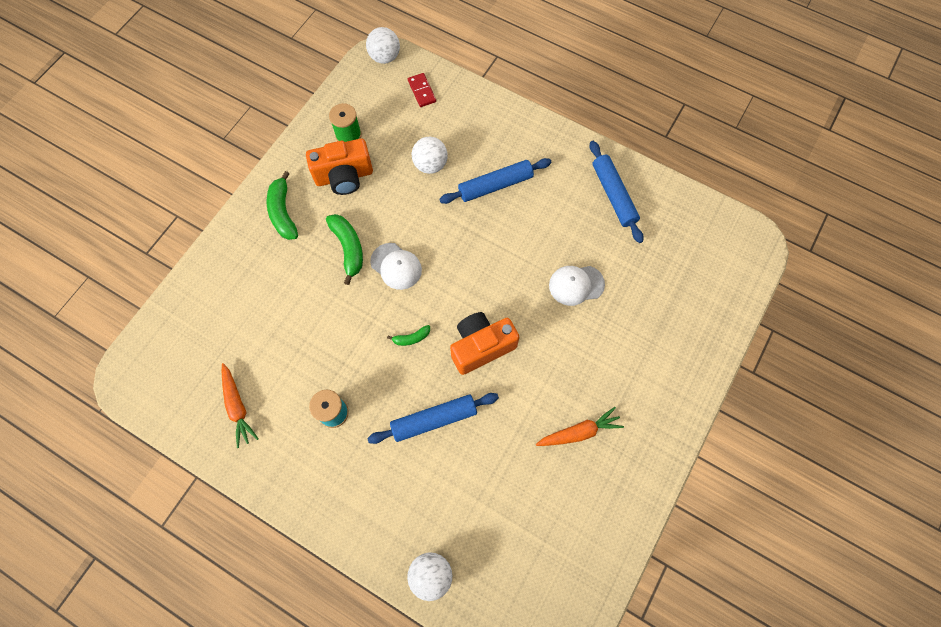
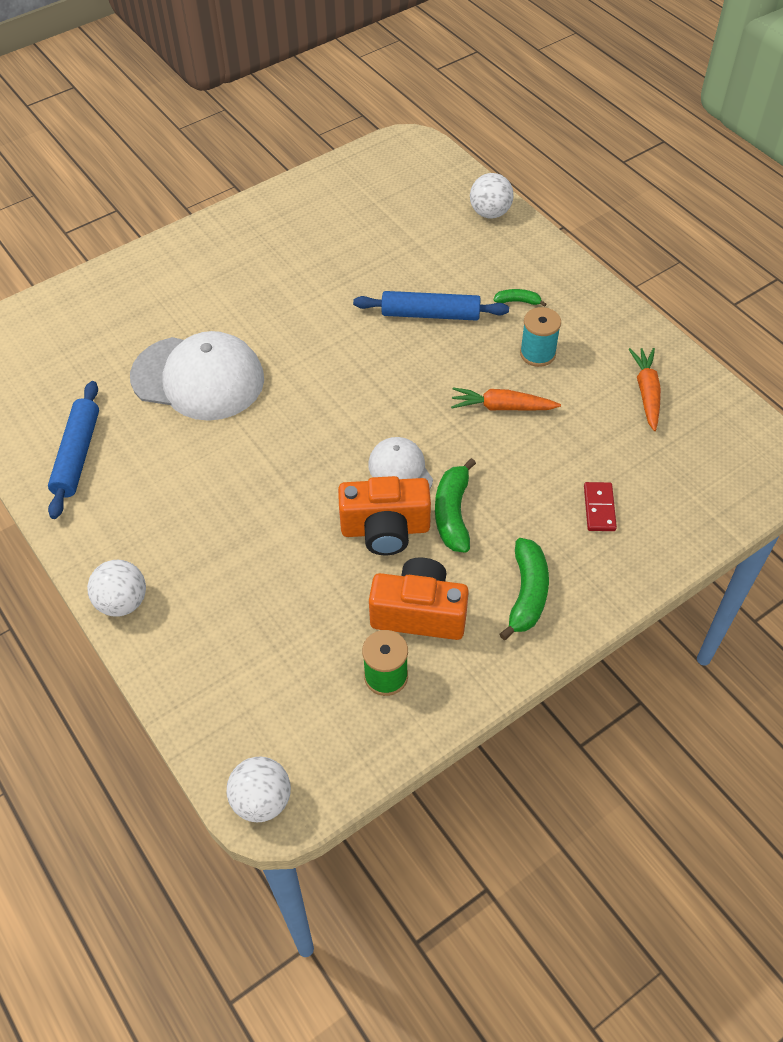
camera: 155 degrees left, 15 degrees down
green banana [387,325,430,346] -> green banana moved to [494,289,546,307]
red domino [408,73,436,107] -> red domino moved to [584,482,617,531]
white ball [412,137,448,174] -> white ball moved to [87,560,146,617]
blue rolling pin [439,158,551,204] -> none
orange camera [450,312,519,375] -> orange camera moved to [338,476,431,555]
orange carrot [536,407,624,446] -> orange carrot moved to [451,387,561,411]
white cap [549,266,605,306] -> white cap [130,331,264,421], size x1.89

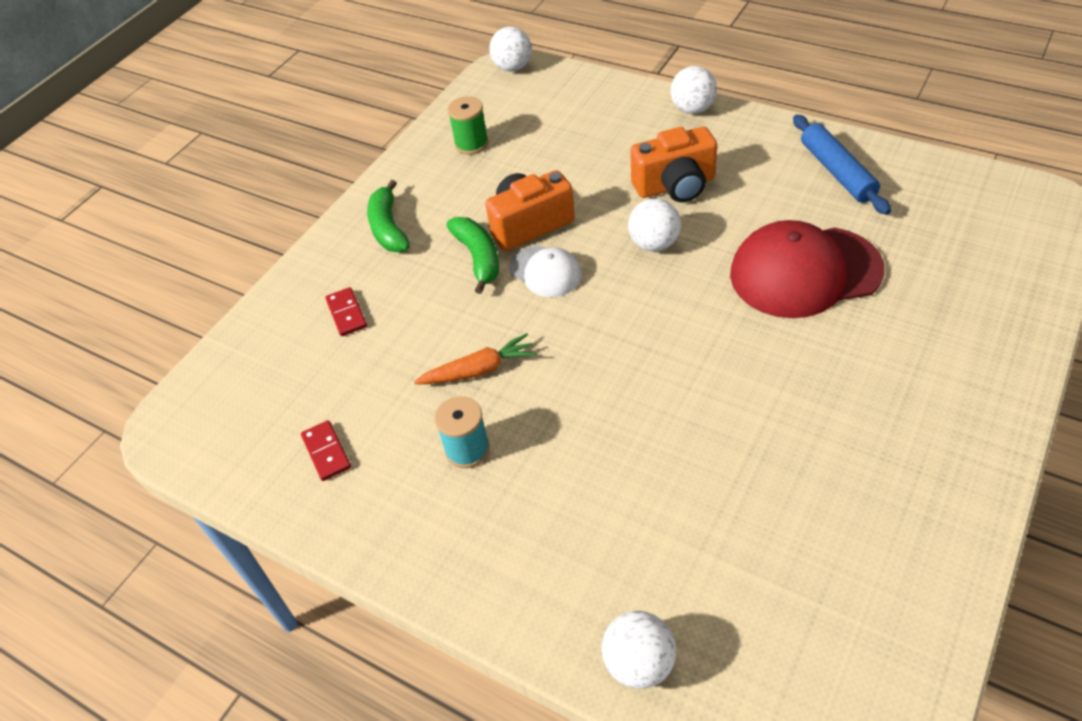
camera: 160 degrees right, 5 degrees down
white cap [130,331,264,421] -> red cap [730,220,885,318]
blue rolling pin [353,291,509,321] -> none
orange camera [369,557,469,640] -> orange camera moved to [631,127,717,202]
green banana [494,289,546,307] -> none
orange carrot [628,348,661,431] -> red domino [301,420,351,481]
none -> white ball [628,198,681,251]

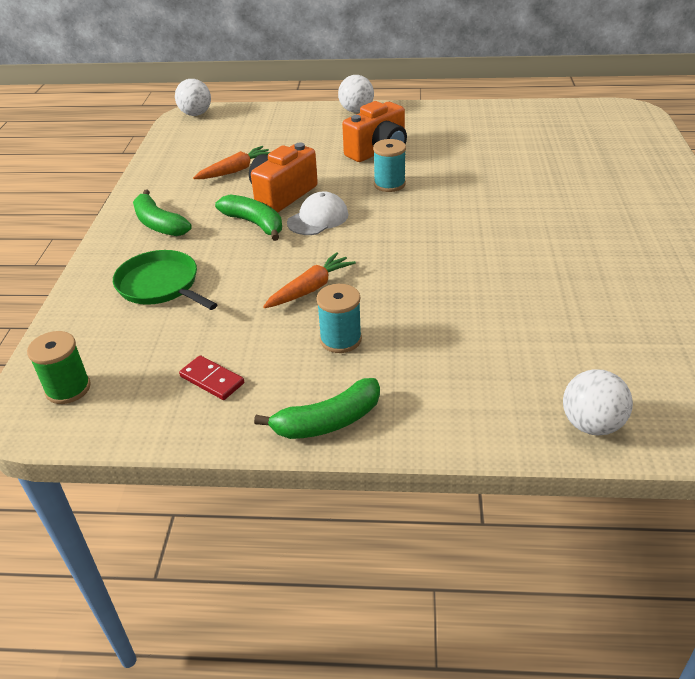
camera: 30 degrees left, 10 degrees down
red domino [325,287,367,336] -> green pan [113,250,218,310]
green spool [448,96,489,155] -> green spool moved to [27,331,91,404]
white cap [509,246,582,297] -> white cap turned 60 degrees counterclockwise [287,191,348,235]
white ball [628,198,681,251] -> turquoise spool [373,139,406,192]
red cap [730,220,885,318] -> none
blue rolling pin [793,115,891,215] -> none
none -> orange carrot [193,146,270,179]
none -> green banana [254,378,380,439]

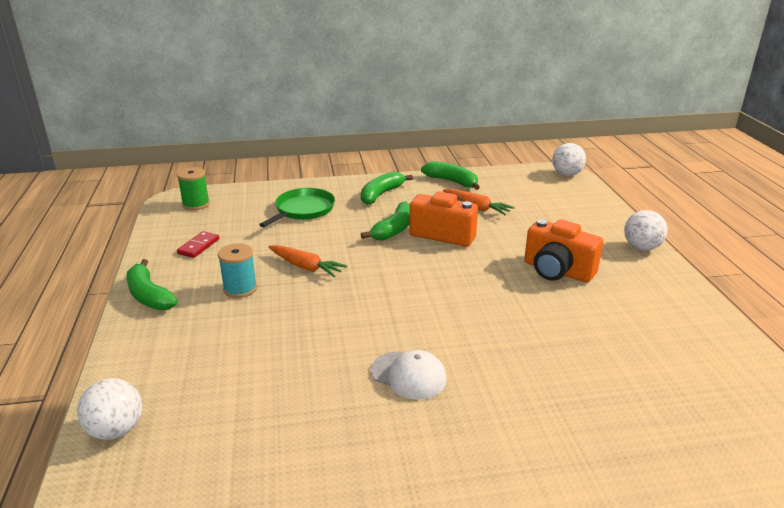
camera: 75 degrees right, 10 degrees down
white cap [287,191,348,235] -> white cap moved to [371,350,447,400]
turquoise spool [373,139,406,192] -> none
none -> green banana [421,161,480,190]

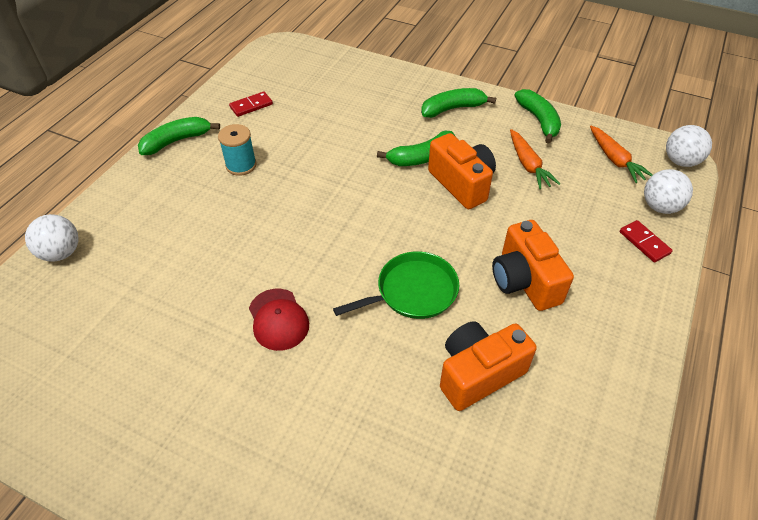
camera: 35 degrees right, 20 degrees up
green banana [126,259,178,310] -> green banana turned 60 degrees clockwise [138,117,220,155]
green spool [177,167,210,210] -> none
green pan [259,188,335,227] -> green pan moved to [333,251,459,319]
orange carrot [268,245,347,277] -> orange carrot moved to [590,126,653,183]
white cap [371,350,447,400] -> red cap [249,289,309,351]
white ball [624,210,668,251] -> white ball moved to [644,169,693,214]
none -> orange camera [440,321,537,411]
none -> red domino [620,220,673,263]

